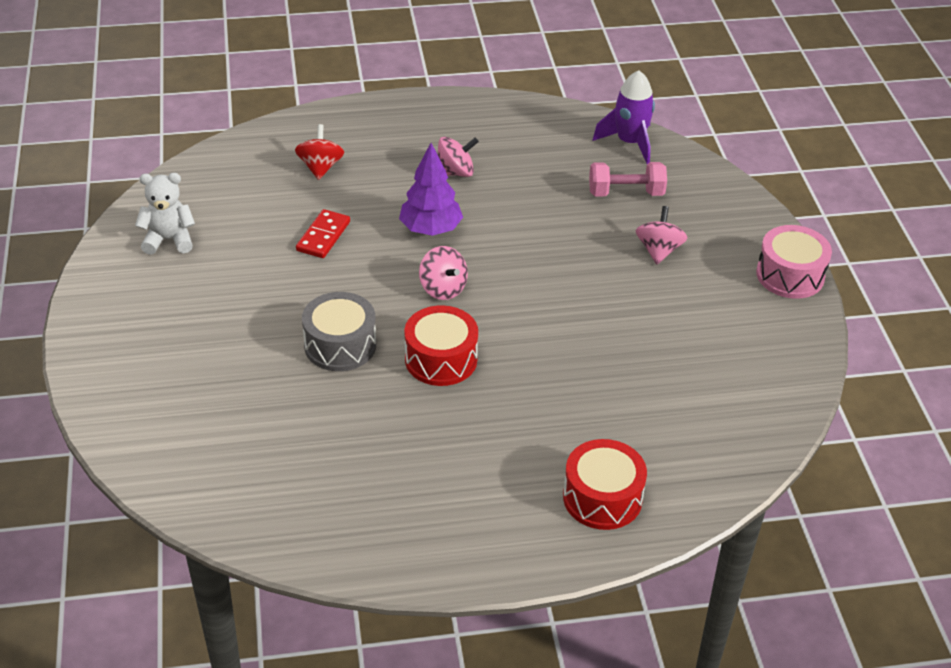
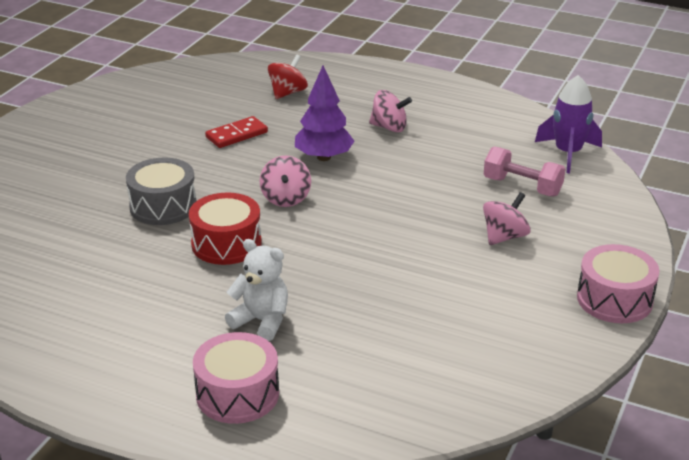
camera: 35 degrees right, 10 degrees down
white teddy bear [135,173,195,255] -> white teddy bear moved to [225,239,288,341]
red drum [563,439,647,530] -> pink drum [193,332,279,424]

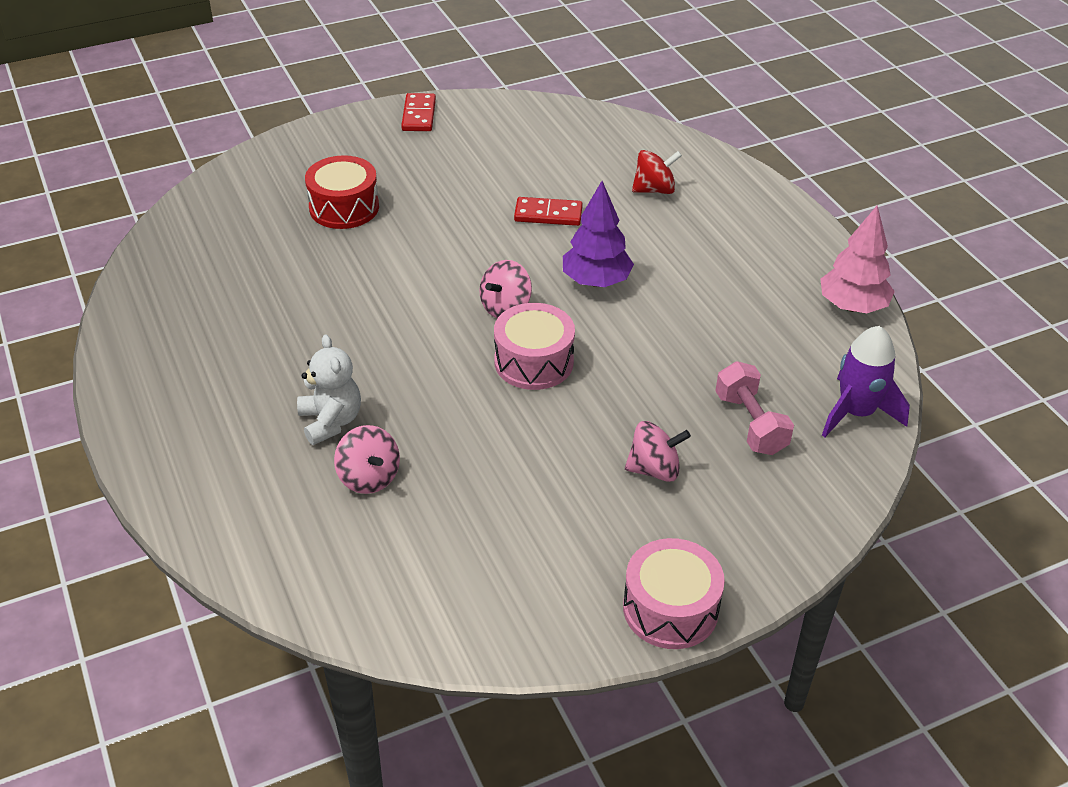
camera: 40 degrees right, 10 degrees up
grey drum [126,158,196,225] -> none
red drum [189,192,262,265] -> red drum moved to [305,155,379,229]
pink drum [193,332,279,424] -> pink drum moved to [494,303,575,390]
pink spinning top [369,90,412,132] -> pink spinning top moved to [334,425,400,494]
none -> red domino [401,93,436,131]
none -> pink tree [820,205,895,313]

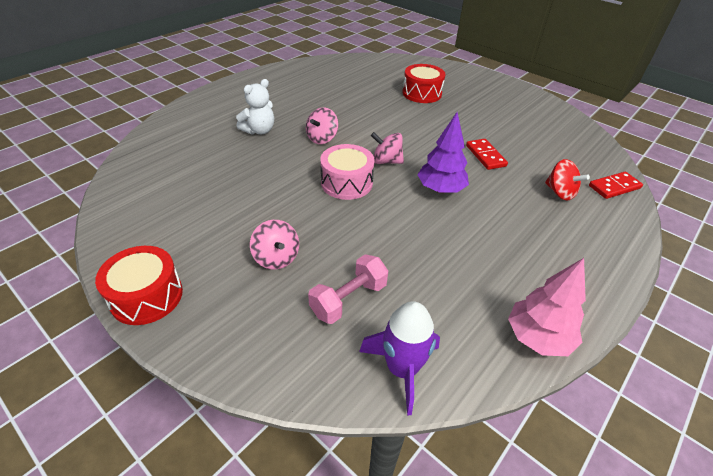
camera: 65 degrees right, 0 degrees up
pink spinning top [334,425,400,494] -> pink spinning top moved to [306,108,338,144]
red domino [401,93,436,131] -> red domino moved to [589,172,643,199]
pink drum [623,538,725,649] -> red drum [95,246,183,325]

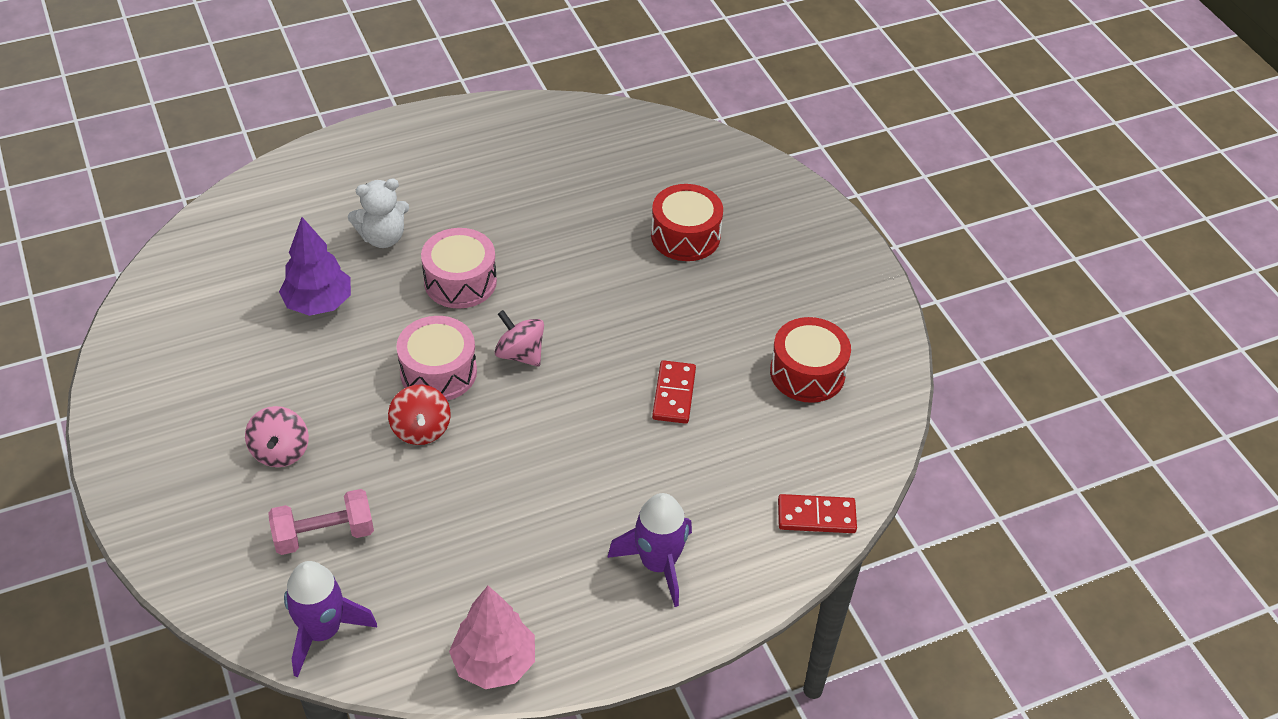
camera: 25 degrees right, 5 degrees up
red drum [95,246,183,325] -> red drum moved to [770,317,851,403]
pink spinning top [306,108,338,144] -> pink drum [421,228,497,309]
purple tree [417,112,469,193] -> purple tree moved to [279,217,351,316]
red spinning top [545,159,590,200] -> red spinning top moved to [388,384,451,445]
none -> purple rocket [607,493,692,607]

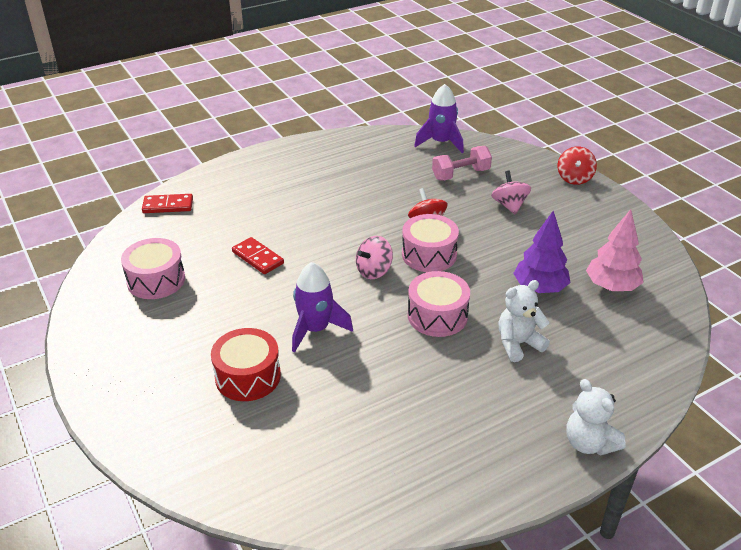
camera: 175 degrees right, 10 degrees down
pink tree [449,586,535,689] -> pink tree moved to [586,209,644,291]
pink spinning top [495,310,544,367] -> pink spinning top turned 105 degrees clockwise [356,236,393,279]
purple rocket [607,493,692,607] -> purple rocket moved to [292,262,353,353]
red domino [652,360,696,424] -> red domino turned 45 degrees counterclockwise [232,237,284,274]
red drum [770,317,851,403] -> pink drum [121,238,185,299]
none -> red spinning top [558,147,597,185]
none -> white teddy bear [566,379,626,456]

